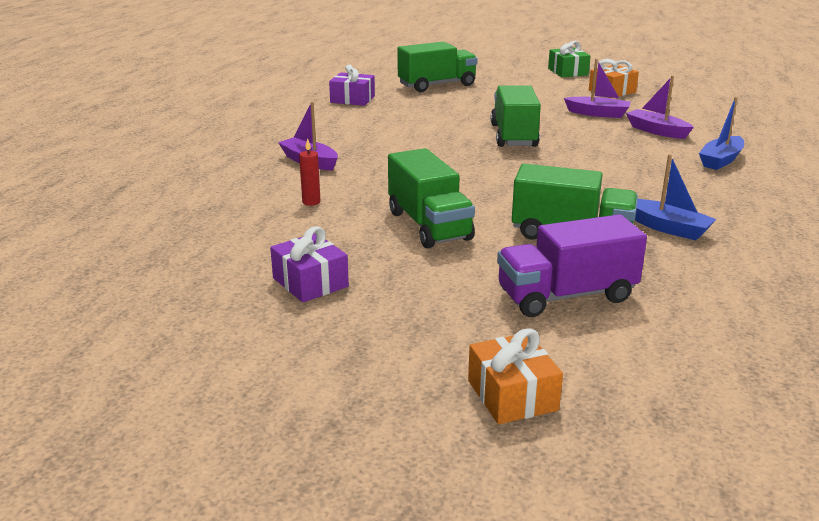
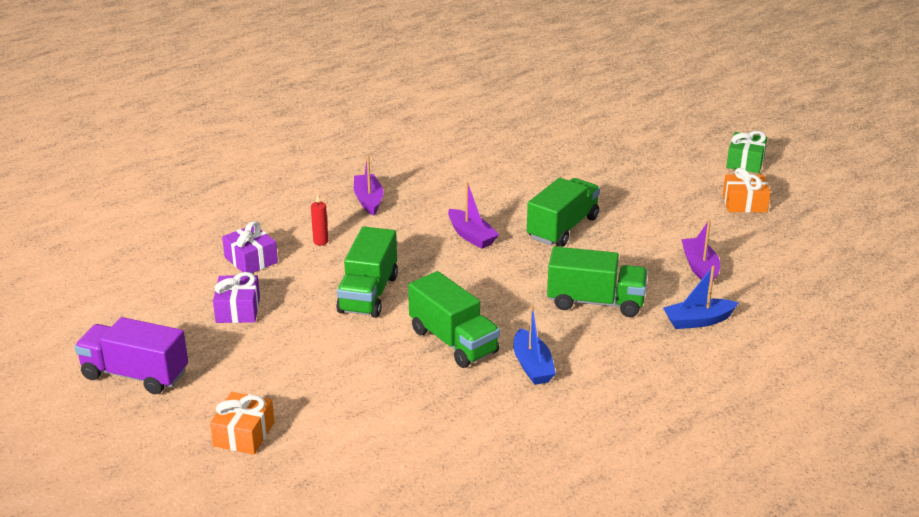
camera: 35 degrees right, 5 degrees up
purple gift [329,65,375,106] -> purple gift moved to [222,221,278,273]
green truck [397,41,477,92] -> green truck moved to [547,246,648,317]
purple truck [497,214,647,317] -> purple truck moved to [74,317,188,394]
purple boat [564,59,631,118] -> purple boat moved to [448,182,499,249]

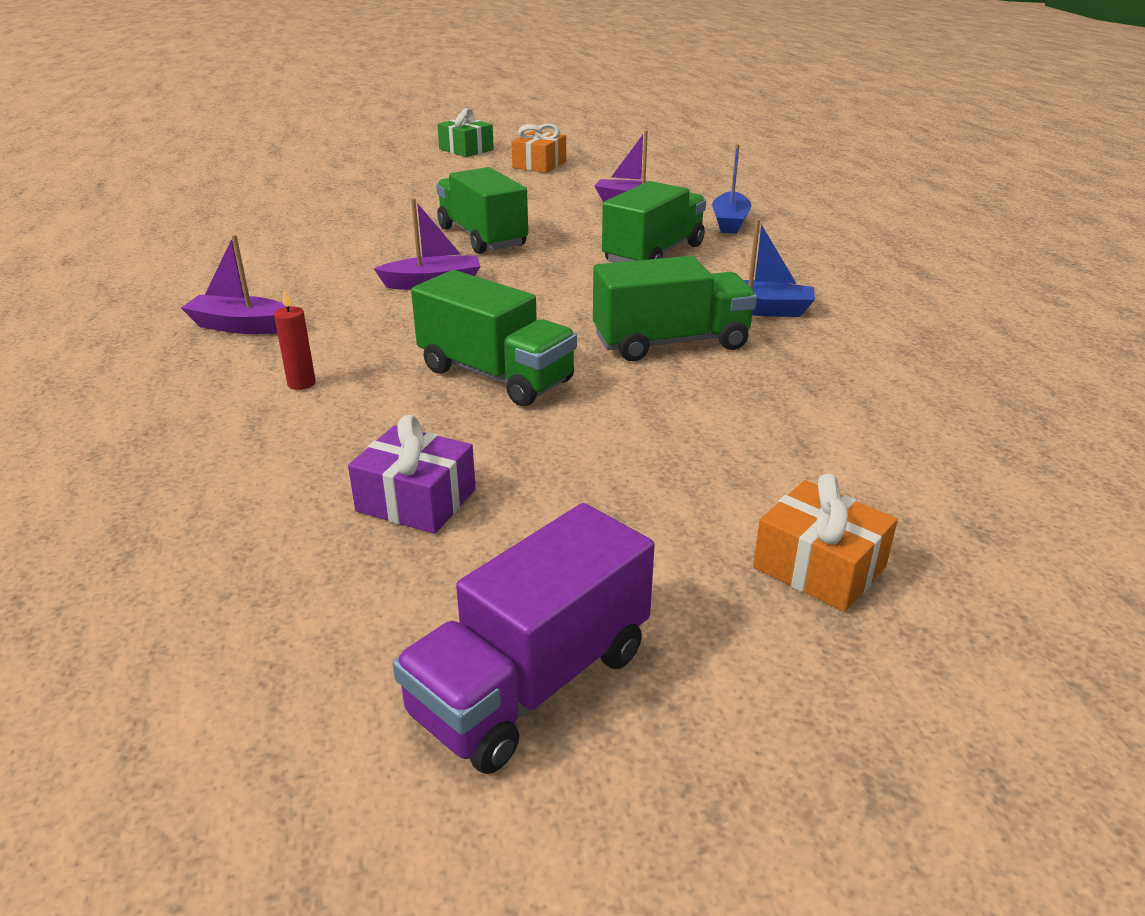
camera: 65 degrees left, 0 degrees up
purple gift [222,221,278,273] -> none

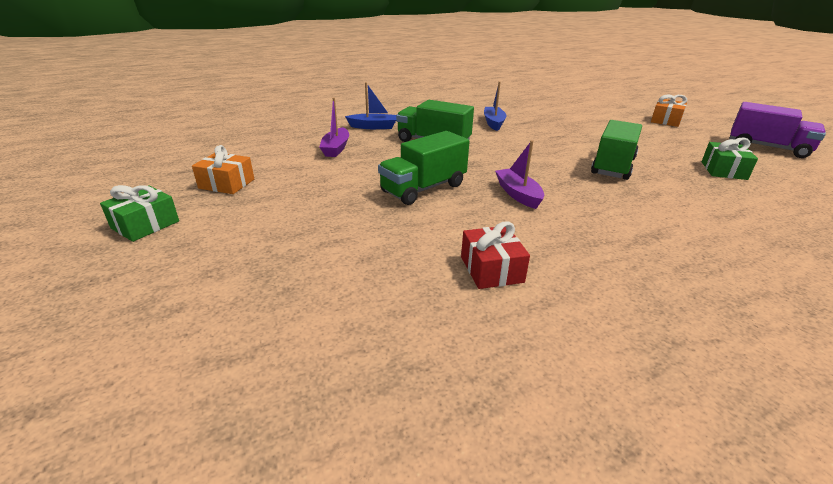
camera: 100 degrees left, 0 degrees up
purple boat [181,235,290,334] -> none
red candle [274,289,316,390] -> none
purple gift [348,415,476,534] -> green gift [702,138,758,180]
green truck [593,256,757,361] -> none
none -> red gift [461,221,530,289]

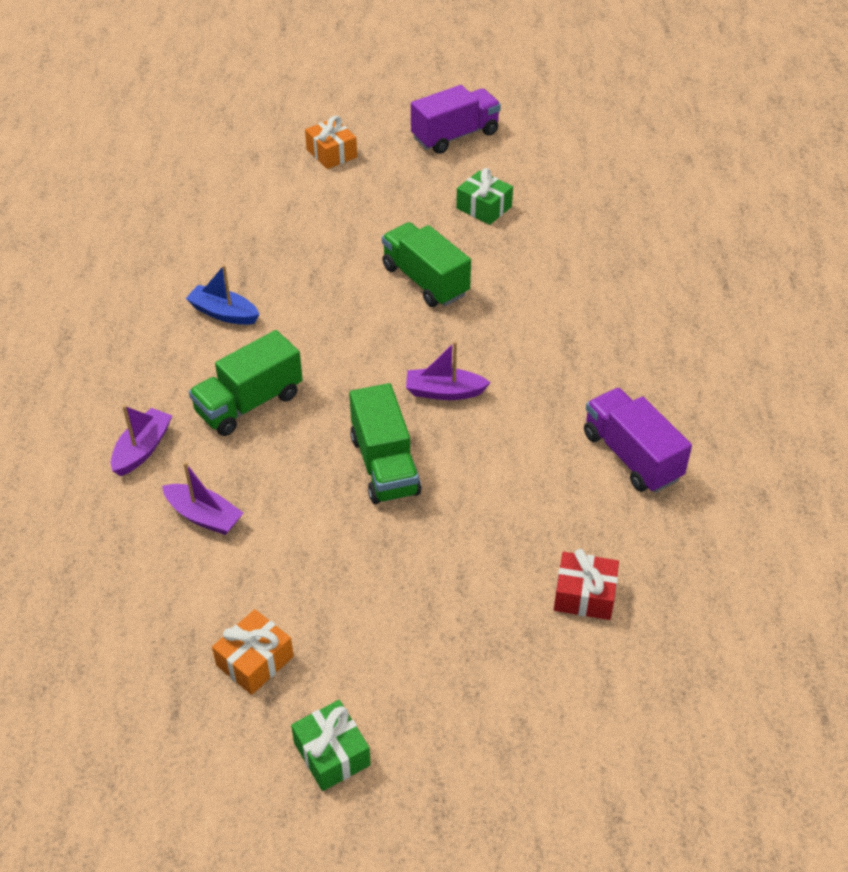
camera: 65 degrees left, 15 degrees up
blue boat [345,82,396,129] -> purple boat [111,405,172,476]
red gift [461,221,530,289] -> red gift moved to [554,549,619,620]
none -> purple truck [584,388,692,493]

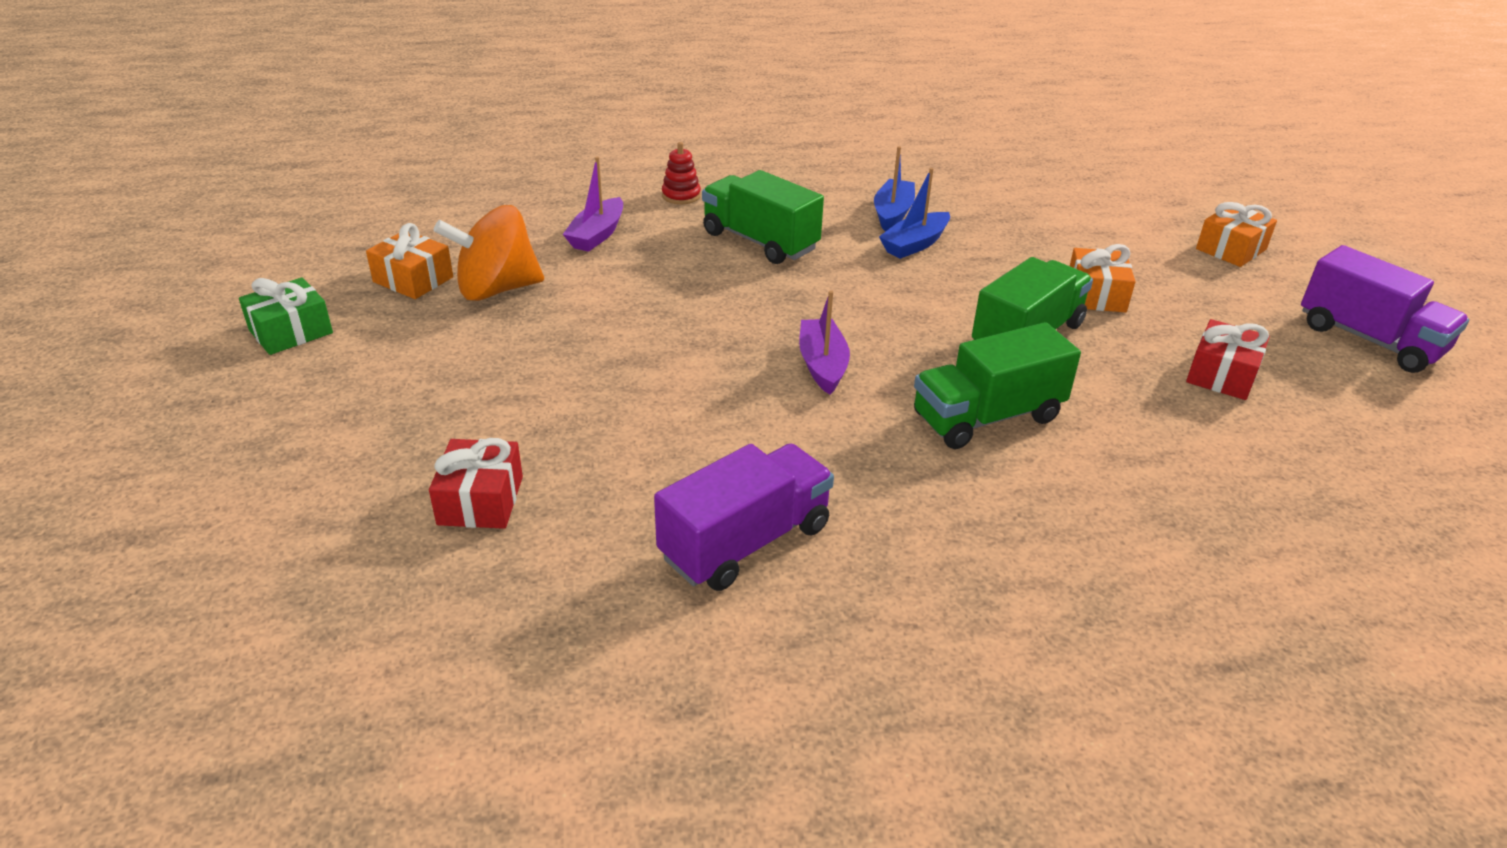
camera: 80 degrees right, 10 degrees down
purple boat [111,405,172,476] -> red stacking toy [662,142,701,204]
green truck [349,383,421,504] -> green truck moved to [914,322,1081,449]
green gift [456,168,513,225] -> red gift [1186,319,1270,400]
none -> orange spinning top [434,205,544,301]
none -> blue boat [879,168,950,259]
none -> orange gift [1070,244,1135,312]

